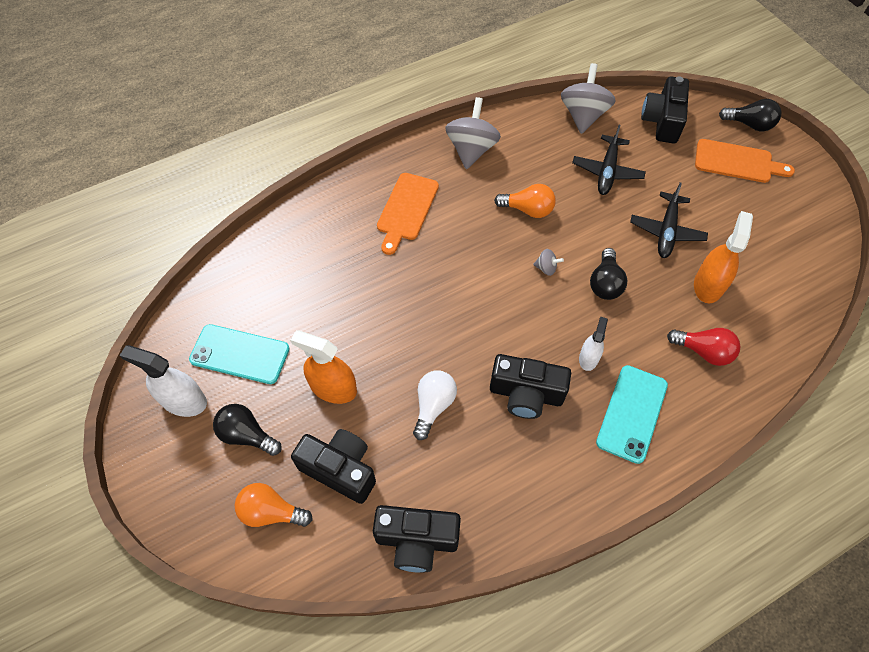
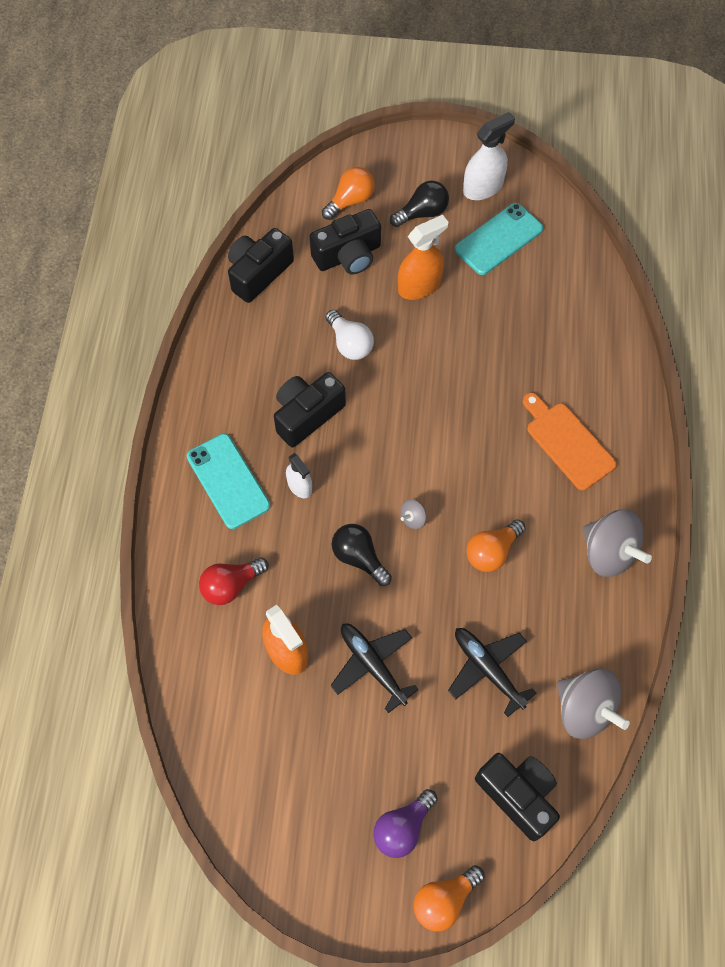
camera: 125 degrees right, 5 degrees up
orange cutting board [695,139,795,183] -> purple light bulb [373,789,438,858]
black light bulb [719,99,781,131] -> orange light bulb [414,865,485,931]

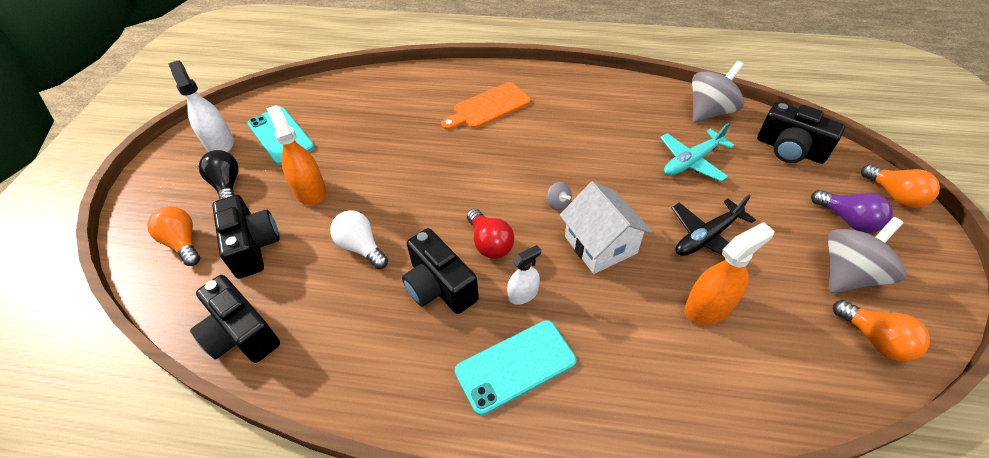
camera: 85 degrees left, 15 degrees down
red light bulb [199,557,269,605] -> red light bulb moved to [467,208,514,259]
white light bulb [325,310,374,360] -> white light bulb turned 105 degrees counterclockwise [330,210,388,269]
black light bulb [332,524,392,586] -> white house [560,182,652,274]
black plane [448,628,536,717] -> turquoise plane [660,123,735,182]
orange light bulb [467,519,526,572] -> orange light bulb moved to [833,300,930,362]
black camera [475,753,560,841] -> black camera turned 105 degrees counterclockwise [757,102,845,164]
grey spinning top [583,509,652,577] -> grey spinning top moved to [828,217,906,293]

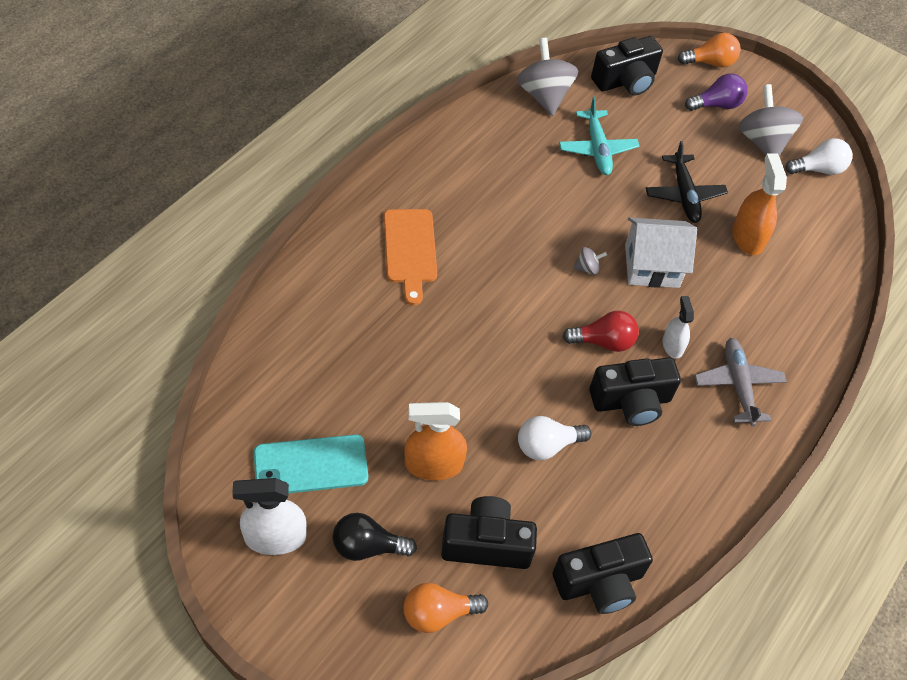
camera: 70 degrees left, 5 degrees up
turquoise phone [455,320,576,416] -> grey plane [694,338,787,426]
orange light bulb [833,300,930,362] -> white light bulb [785,138,852,175]

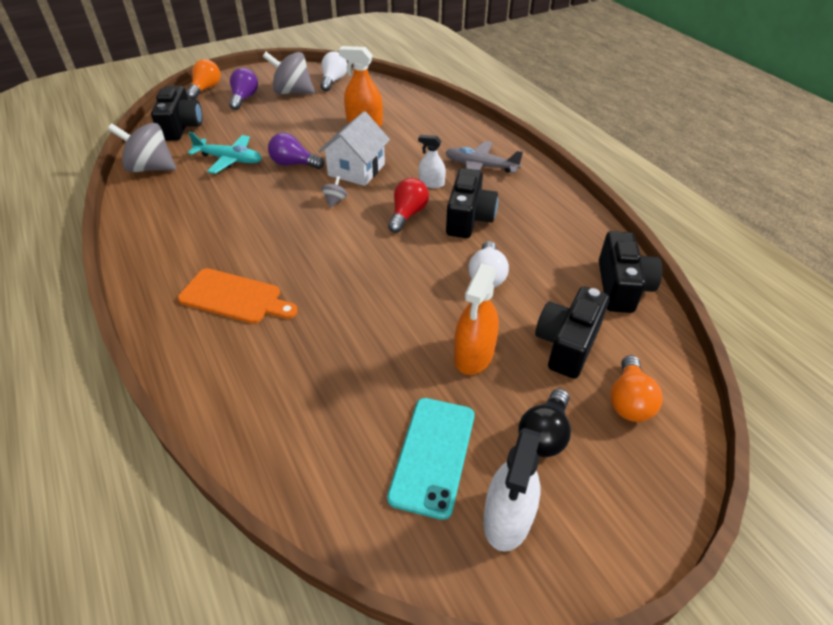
camera: 60 degrees left, 10 degrees down
black plane [646,141,728,223] -> none
none -> purple light bulb [268,133,324,169]

